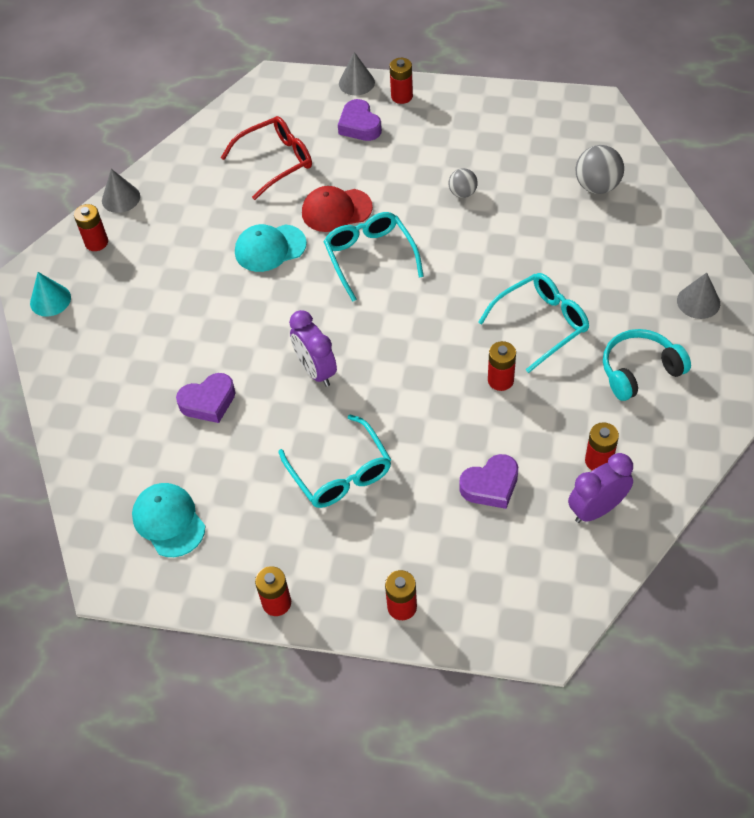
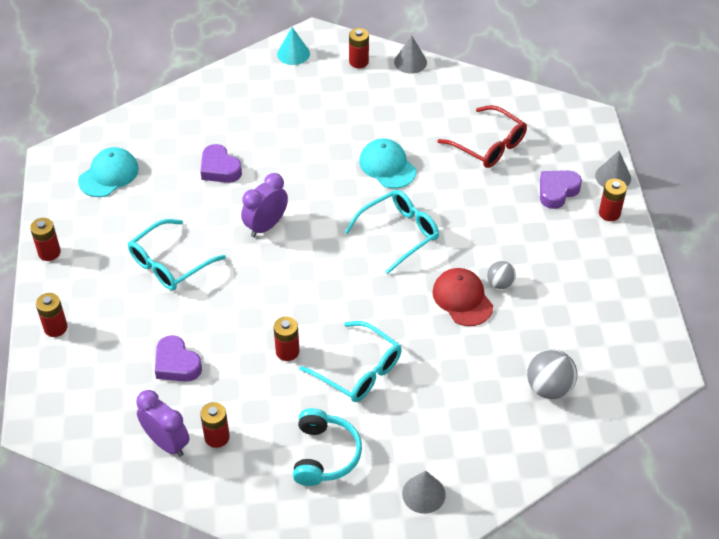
camera: 70 degrees right, 5 degrees down
red cap [302,186,373,232] -> red cap moved to [432,268,493,326]
turquoise headphones [603,329,691,401] -> turquoise headphones turned 45 degrees clockwise [293,408,362,486]

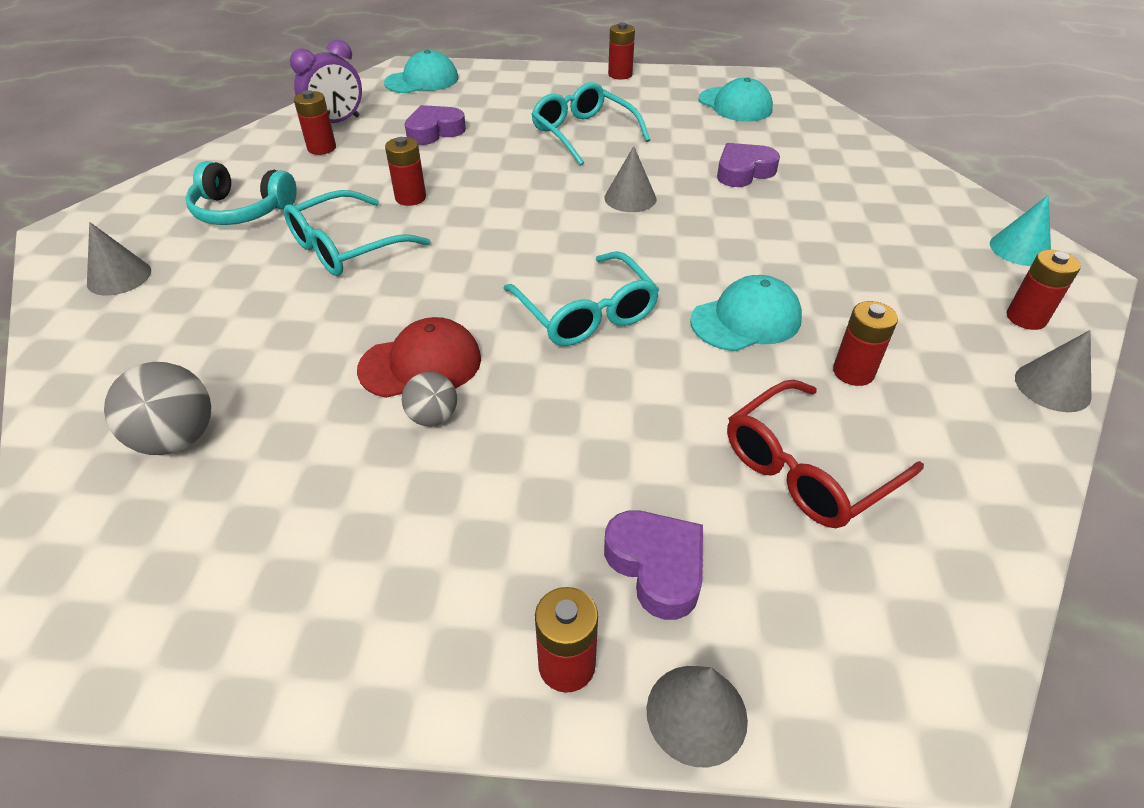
camera: 100 degrees right, 5 degrees down
red battery [36,293,68,337] -> red battery moved to [833,301,898,386]
purple clock [241,173,288,237] -> grey cone [604,146,656,212]
none -> turquoise cap [384,50,458,93]

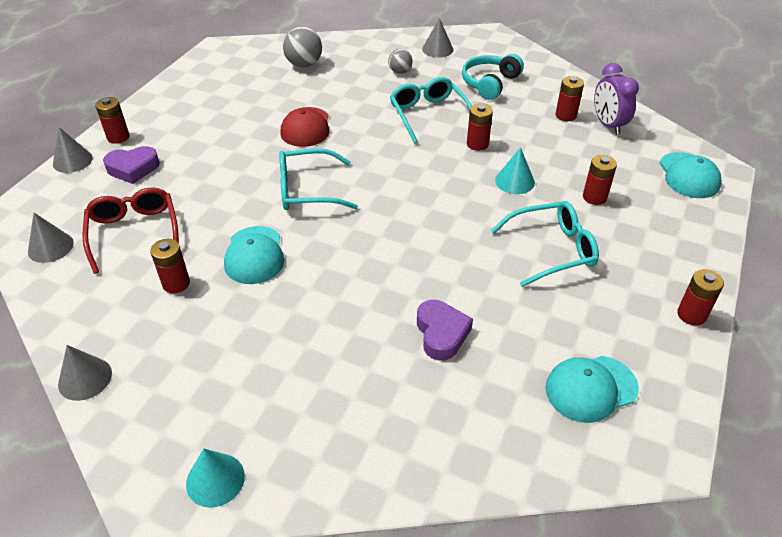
camera: 110 degrees right, 0 degrees up
grey ball [402,372,457,426] -> grey ball moved to [388,49,412,74]
purple heart [405,105,466,145] -> none
grey cone [604,146,656,212] -> grey cone moved to [28,213,74,263]
red battery [1007,250,1081,330] -> red battery moved to [583,155,617,205]
none -> turquoise cone [495,147,535,194]

